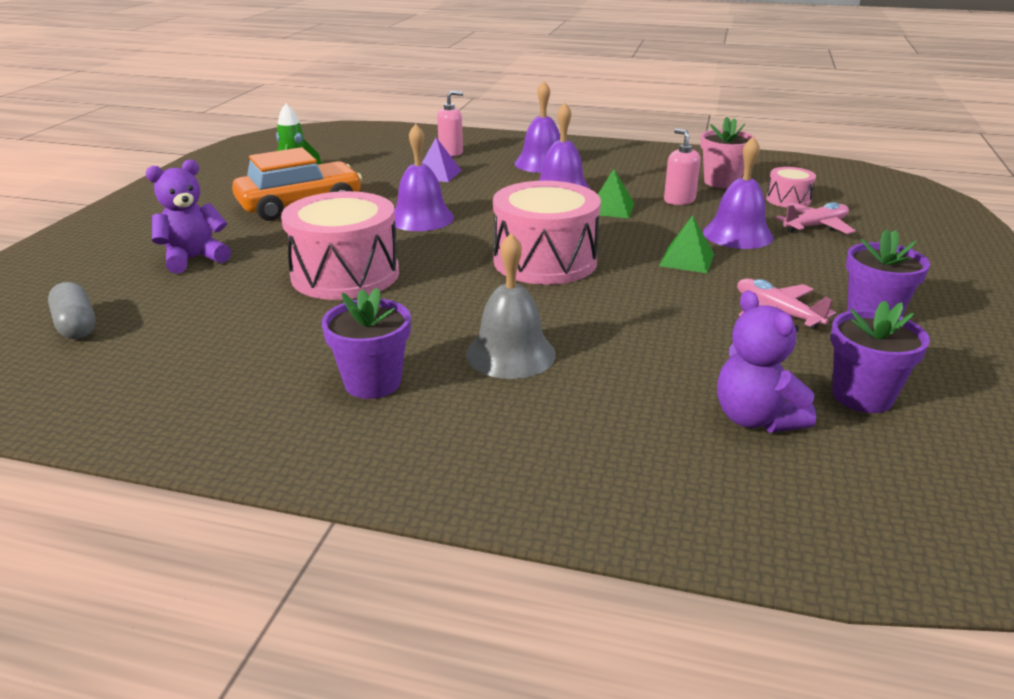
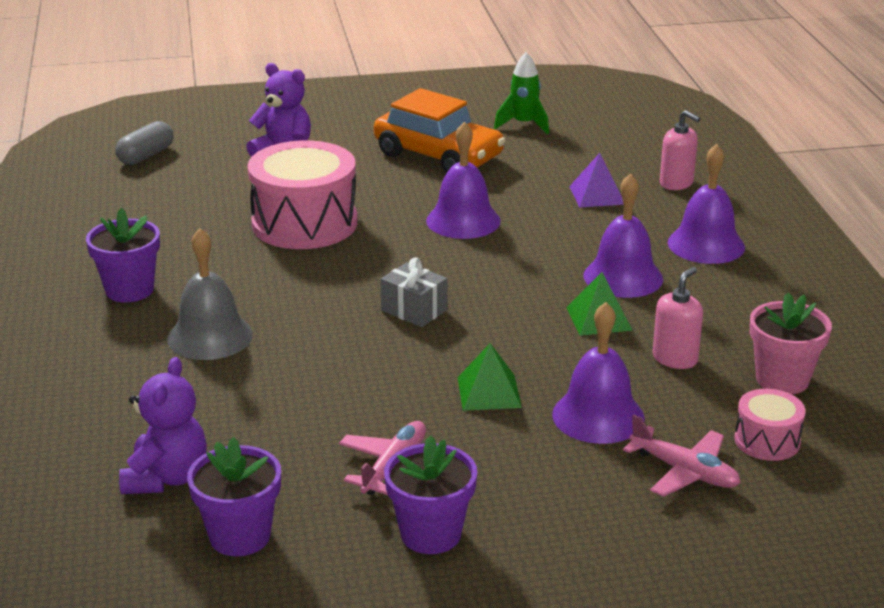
camera: 65 degrees right, 0 degrees up
pink drum [493,181,601,285] -> grey gift [380,257,447,327]
purple teddy bear [717,290,816,432] -> purple teddy bear turned 150 degrees clockwise [119,357,207,494]

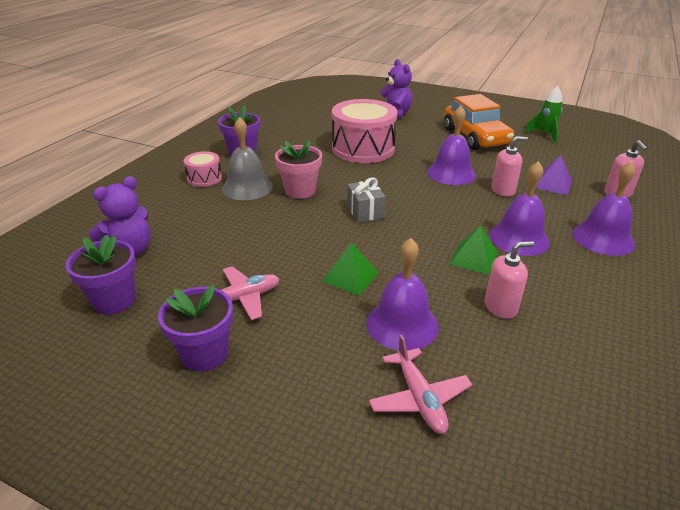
camera: 35 degrees right, 5 degrees up
grey capsule [115,121,174,165] -> none
pink drum [734,389,806,461] -> pink drum moved to [184,151,222,187]
pink flower pot [750,293,832,394] -> pink flower pot moved to [275,140,322,199]
none -> pink soap dispenser [491,136,528,197]

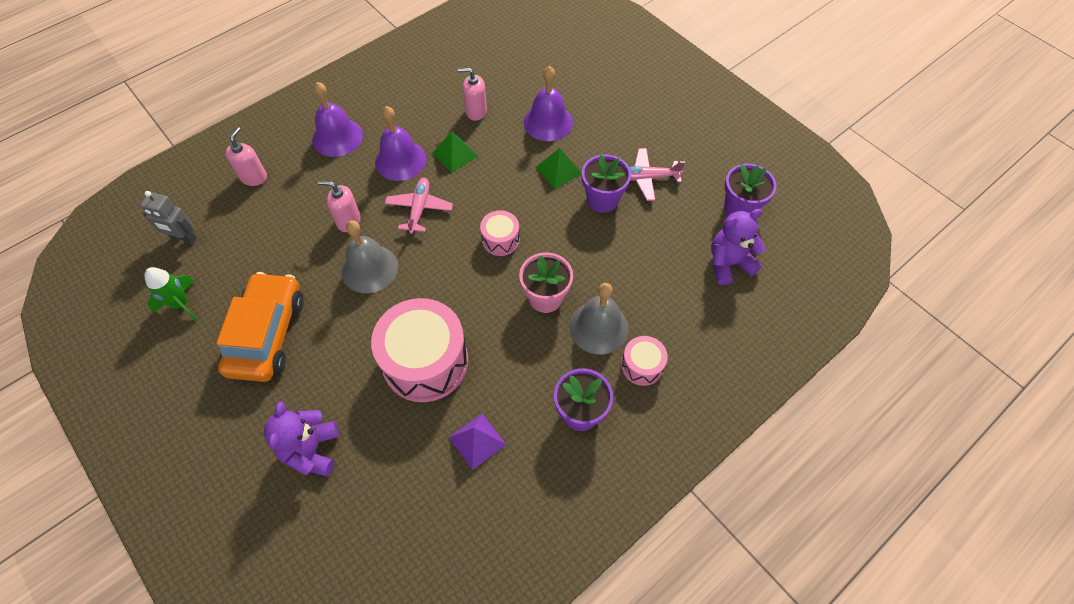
camera: 155 degrees left, 25 degrees up
purple flower pot [158,285,233,372] -> purple flower pot moved to [582,154,631,213]
grey gift [347,177,386,222] -> pink drum [480,210,520,256]
pink plane [369,335,472,434] -> pink plane moved to [385,178,453,234]
purple bell [427,106,476,185] -> grey bell [342,220,398,293]
purple pyramid [536,155,572,195] -> purple pyramid moved to [449,414,507,470]
none -> grey robot [140,191,197,245]

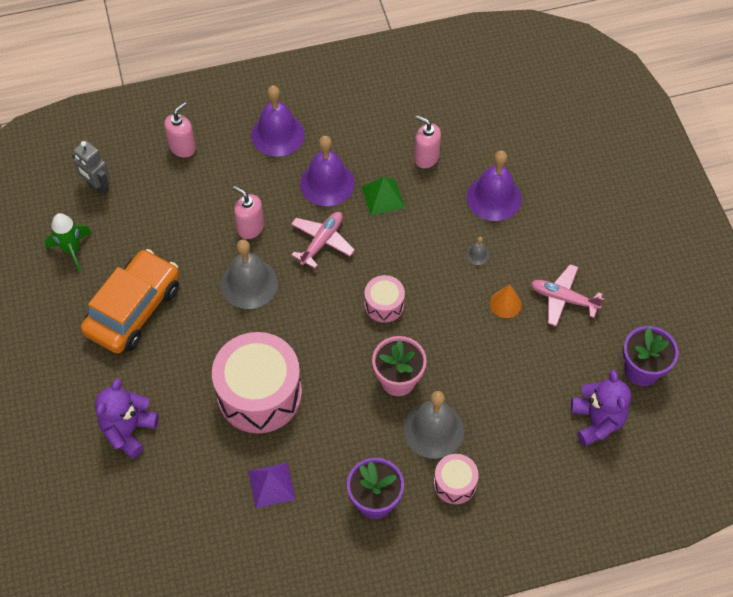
camera: 25 degrees right, 0 degrees up
green pyramid [536,148,582,189] -> grey bell [466,237,489,265]
purple flower pot [582,154,631,213] -> orange cone [490,284,522,318]
purple teddy bear [711,209,765,285] -> purple teddy bear turned 75 degrees clockwise [571,370,631,446]

